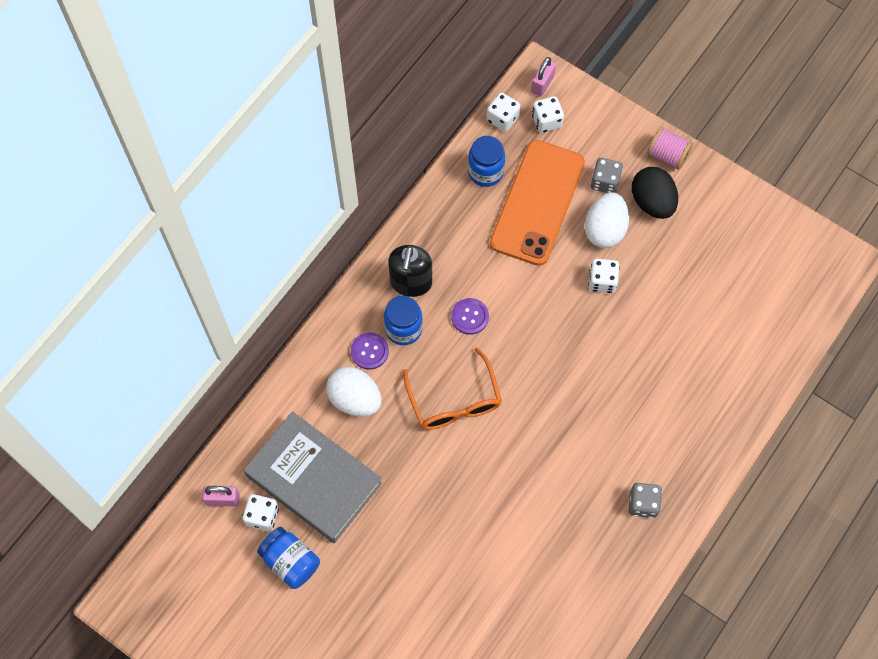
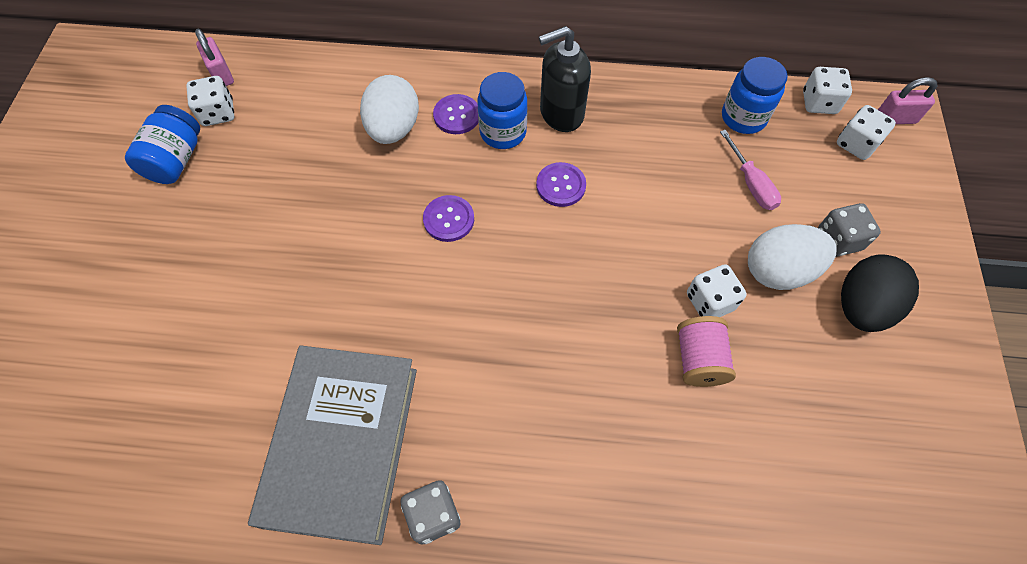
camera: 60 degrees right, 5 degrees down
grey book [244,412,382,543] -> grey book moved to [248,345,417,545]
orange glasses [403,348,502,430] -> purple button [423,195,474,242]
orange phone [490,140,585,266] -> pink screwdriver [720,130,781,210]
pink spool [647,127,693,170] -> pink spool moved to [677,316,736,387]

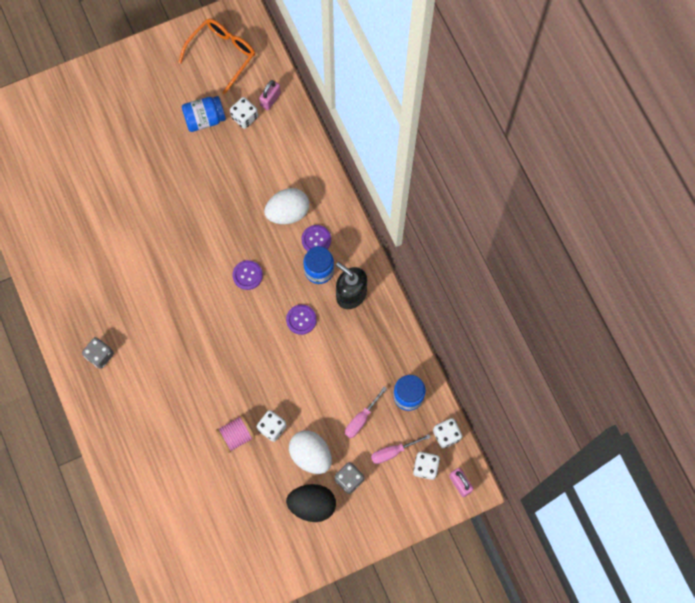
camera: 60 degrees right, 10 degrees up
grey book [248,345,417,545] -> none
none -> orange glasses [178,19,255,94]
none -> pink screwdriver [371,434,431,464]

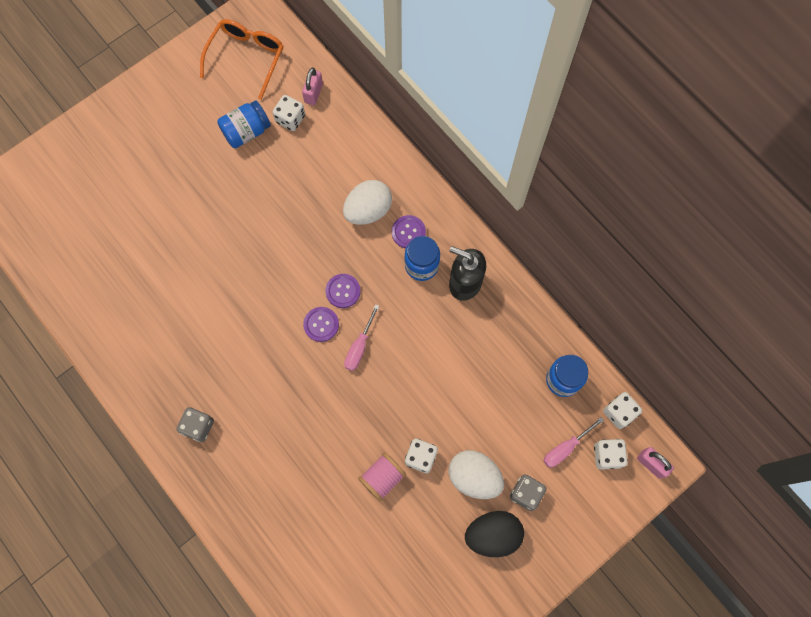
camera: 15 degrees left, 0 degrees up
purple button [286,304,317,335] -> purple button moved to [303,307,339,342]
pink screwdriver [345,387,387,438] -> pink screwdriver moved to [344,304,379,371]

